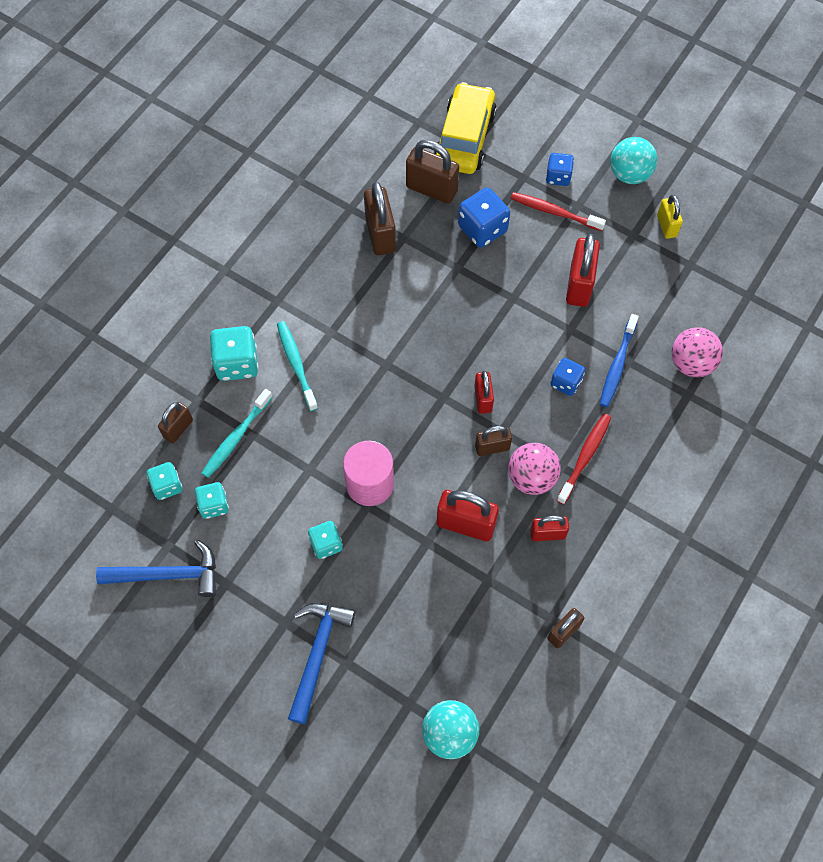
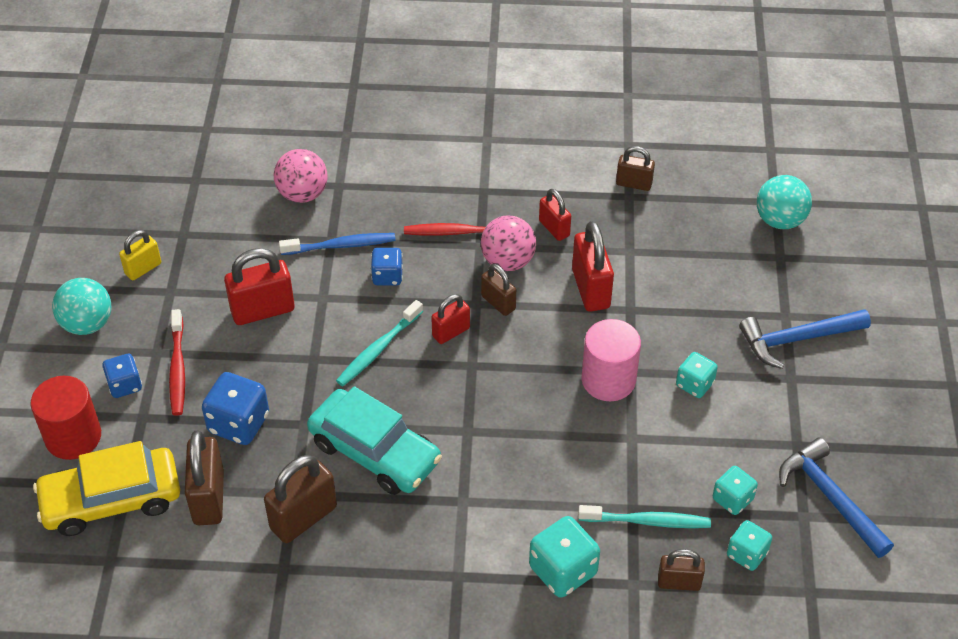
camera: 120 degrees left, 15 degrees down
turquoise toothbrush [277,321,318,411] -> turquoise toothbrush moved to [336,300,423,386]
none -> red cylinder [31,376,101,460]
none -> turquoise car [307,386,442,495]

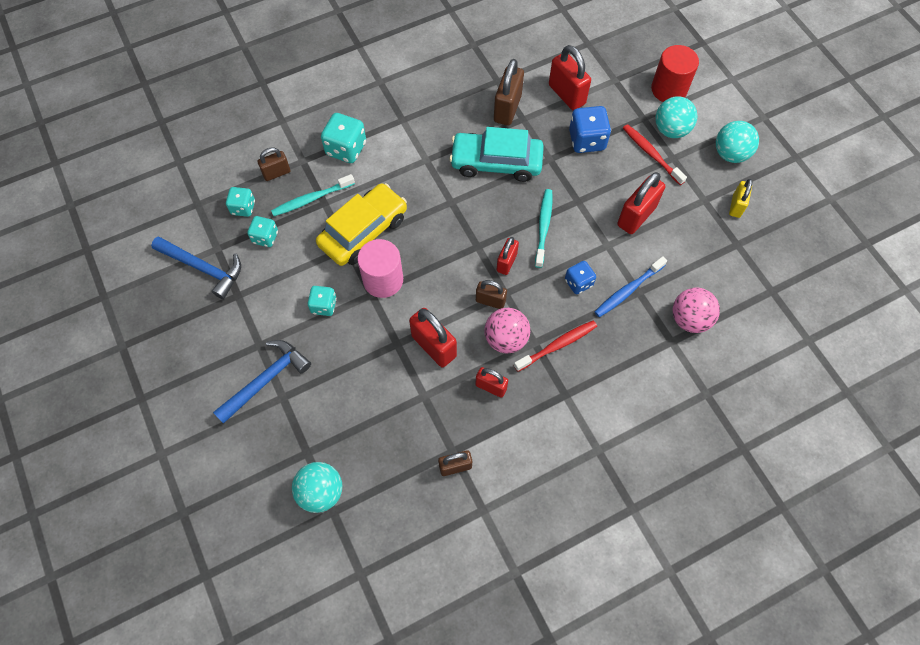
camera: 150 degrees right, 15 degrees up
yellow car [33,441,180,536] -> yellow car moved to [316,183,407,266]
blue dice [102,354,142,398] -> turquoise ball [655,96,698,138]
brown padlock [185,431,224,525] -> red padlock [549,45,591,110]

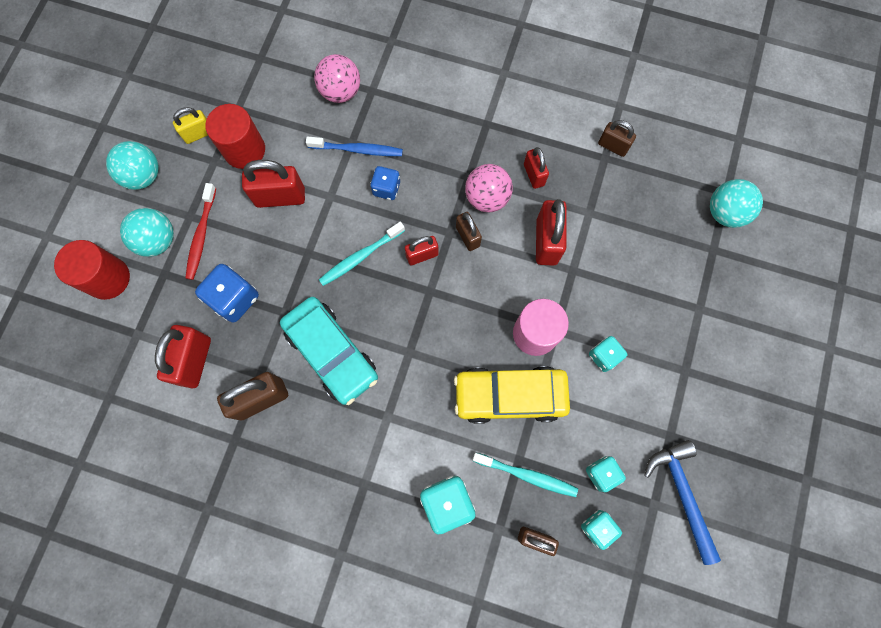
camera: 135 degrees left, 10 degrees up
blue hammer [213,340,311,424] -> none
red toothbrush [514,320,597,372] -> none
none -> red cylinder [205,104,265,169]

